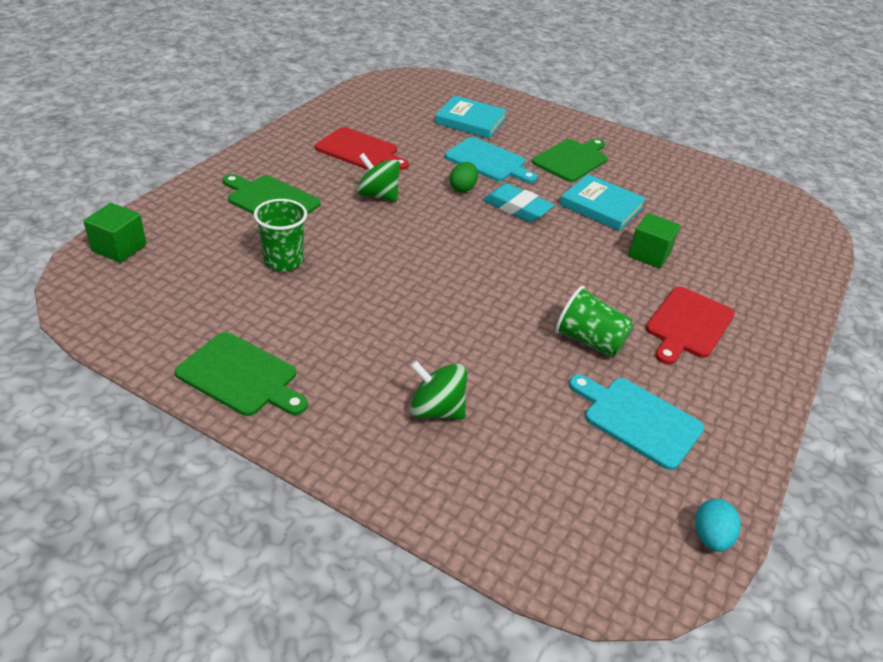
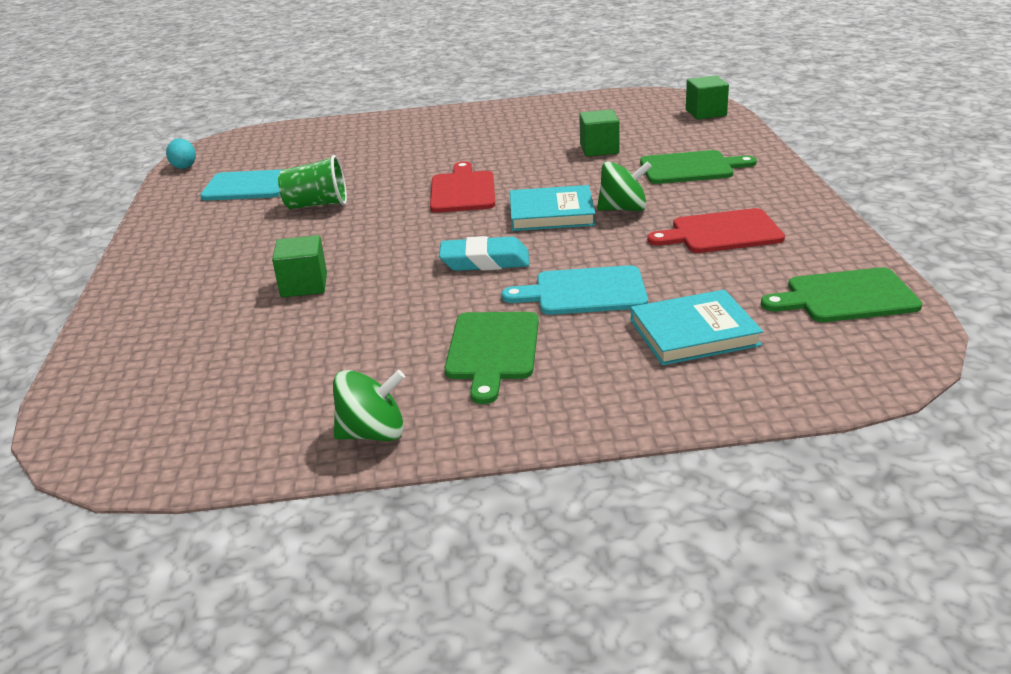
camera: 150 degrees right, 10 degrees down
green cutting board [175,332,308,416] -> green cutting board moved to [761,267,922,322]
green cup [254,199,307,271] -> green cube [579,109,619,156]
green spinning top [410,361,467,420] -> green spinning top moved to [333,370,405,441]
green egg [449,162,478,192] -> none
turquoise book [560,174,646,231] -> turquoise book moved to [510,185,596,231]
red cutting board [646,287,735,365] -> red cutting board moved to [430,161,495,212]

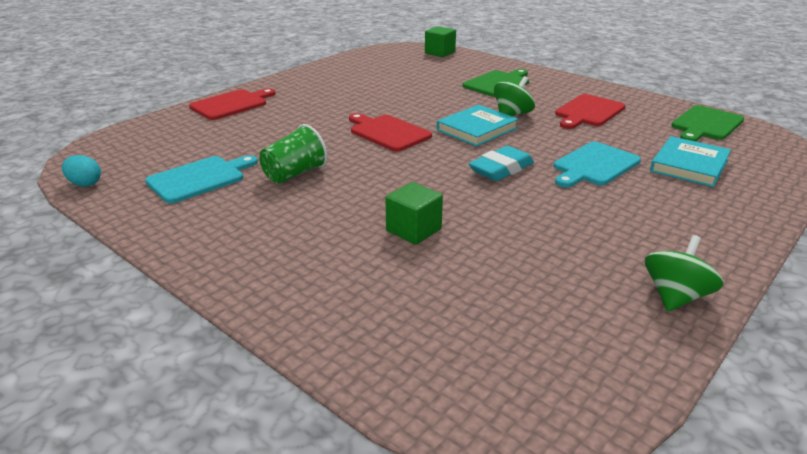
camera: 45 degrees left, 0 degrees up
green cutting board [444,312,539,404] -> none
green cube [579,109,619,156] -> none
none -> red cutting board [189,88,275,120]

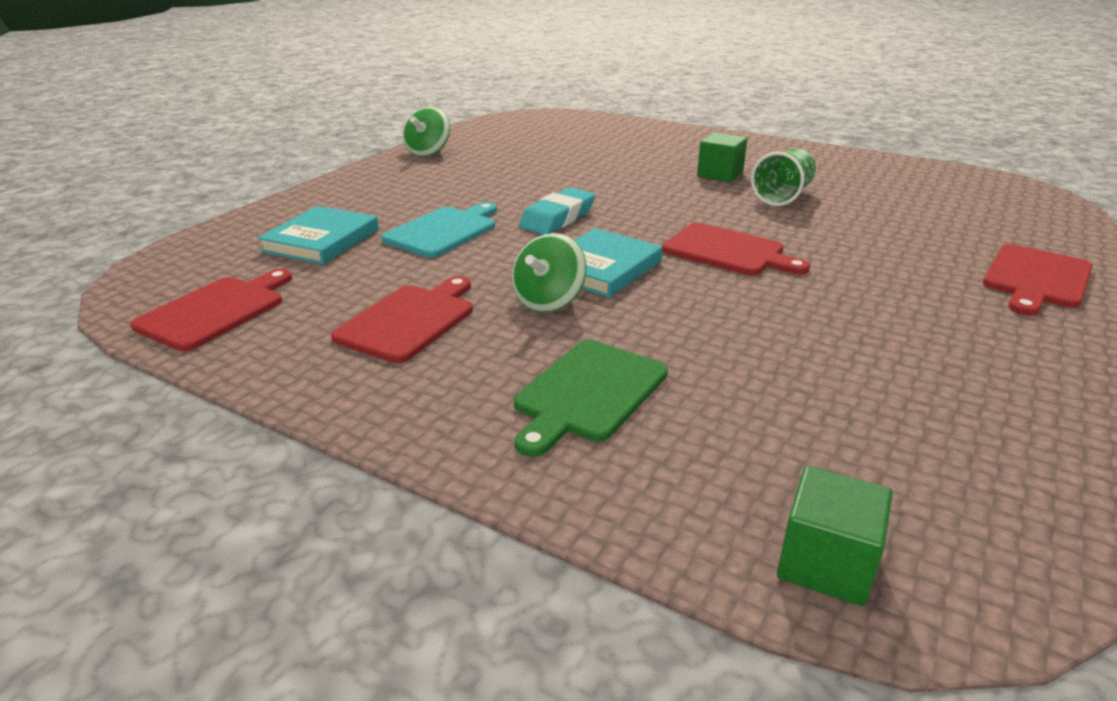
camera: 170 degrees right, 0 degrees up
turquoise egg [62,155,101,187] -> none
turquoise cutting board [145,155,258,203] -> none
green cube [385,182,443,245] -> green cube moved to [697,132,747,182]
green cutting board [671,105,744,142] -> red cutting board [131,269,292,351]

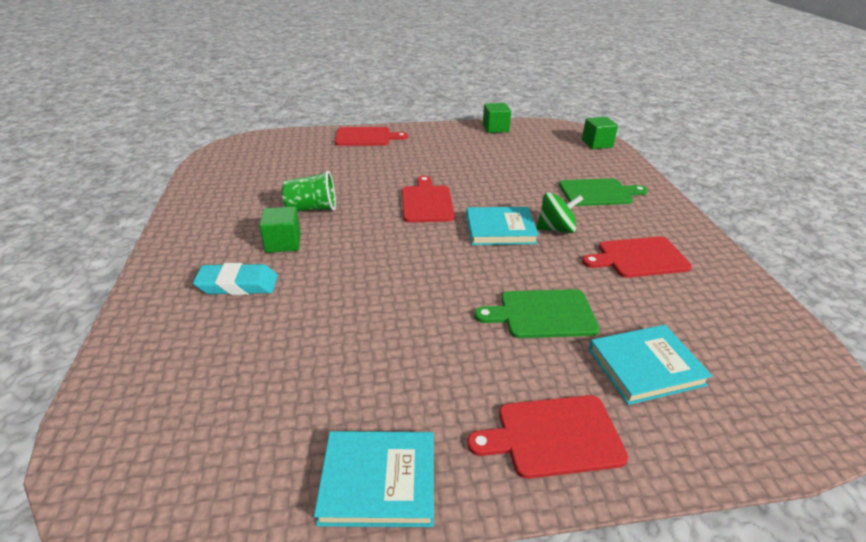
camera: 130 degrees left, 5 degrees up
red cutting board [131,269,292,351] -> red cutting board moved to [467,395,628,479]
turquoise cutting board [381,202,497,258] -> green cutting board [475,289,600,338]
green spinning top [403,107,450,157] -> turquoise book [314,431,434,527]
turquoise eraser [519,187,595,235] -> turquoise eraser moved to [193,263,278,295]
none -> green cube [483,103,511,133]

